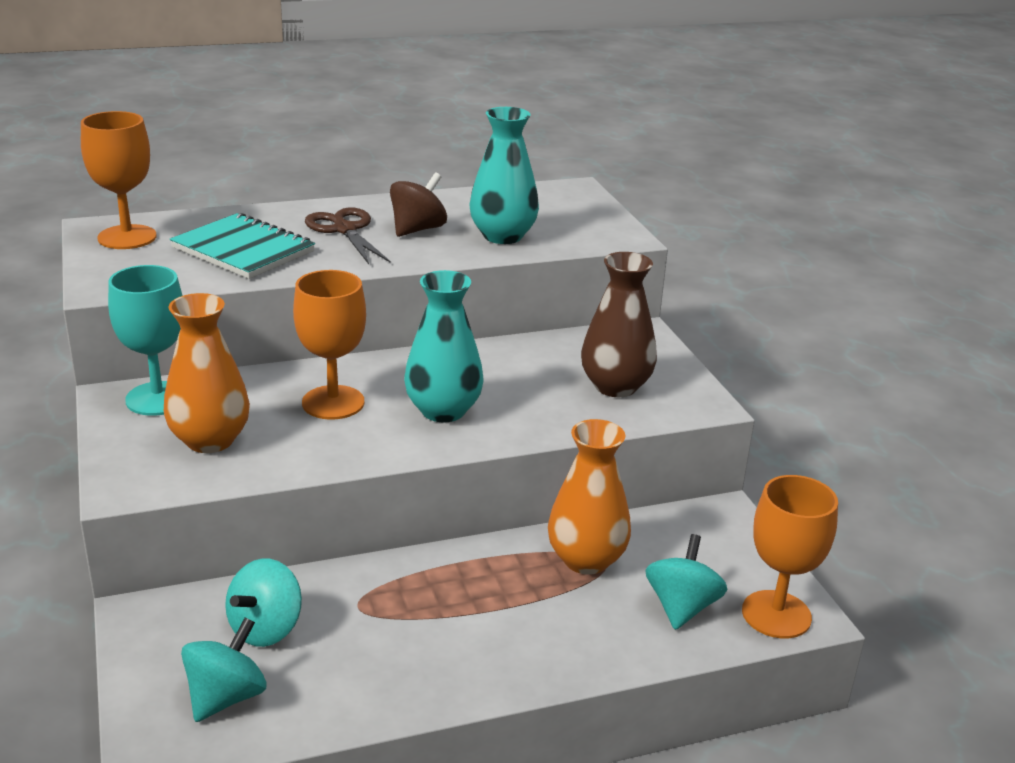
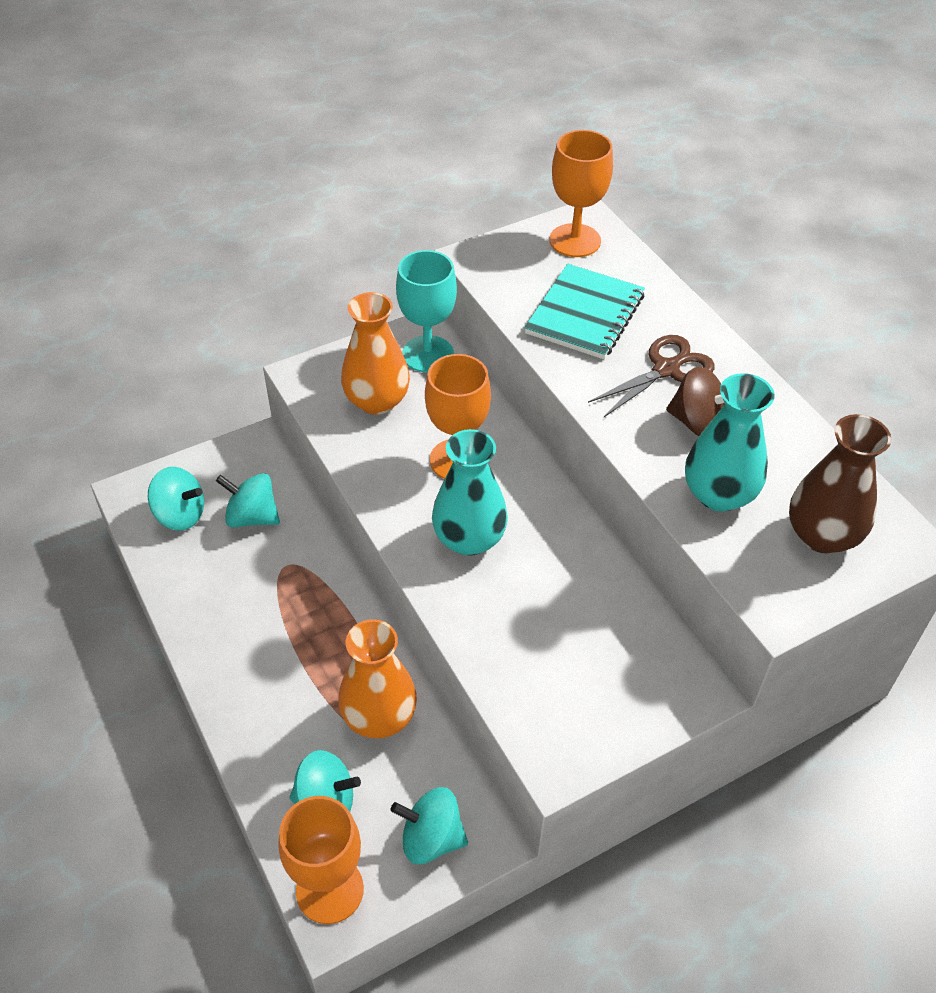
camera: 80 degrees right, 20 degrees up
brown vase [581,252,657,397] -> brown vase moved to [789,414,891,553]
none -> turquoise spinning top [391,787,468,864]

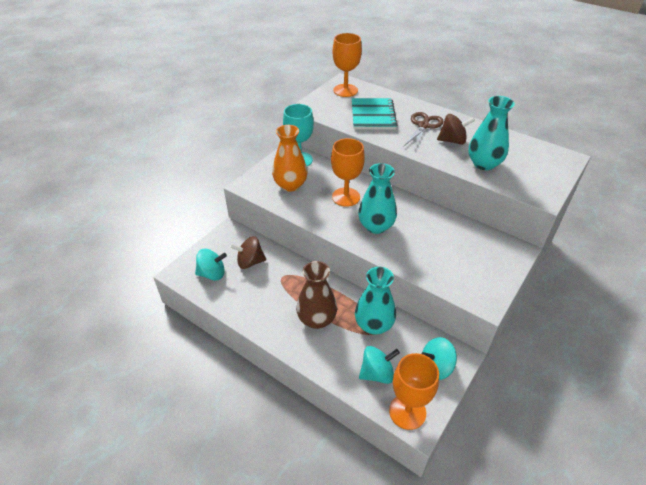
camera: 25 degrees left, 5 degrees down
turquoise spinning top [216,473,280,528] -> brown spinning top [230,236,266,269]
orange vase [338,619,417,739] -> turquoise vase [355,267,396,335]
brown vase [789,414,891,553] -> brown vase moved to [296,261,337,329]

